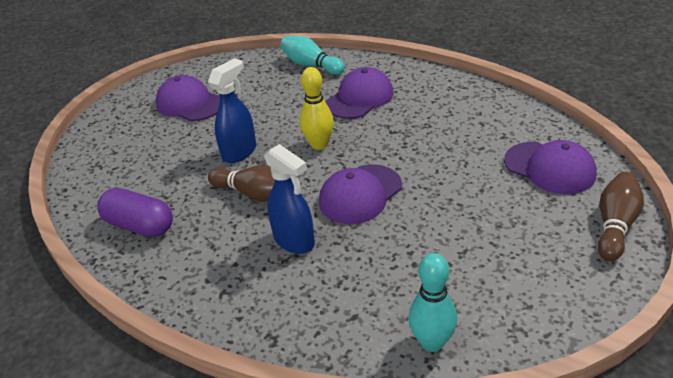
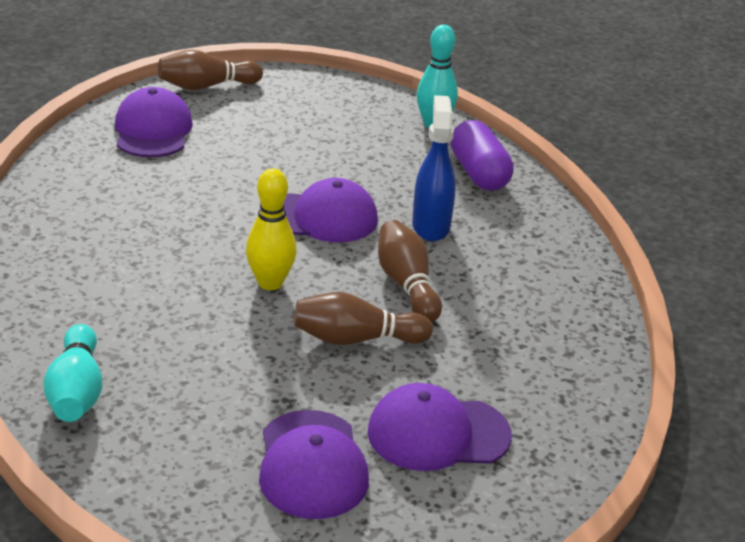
camera: 140 degrees left, 5 degrees down
purple capsule [97,188,173,237] -> purple capsule moved to [451,120,514,191]
blue spray bottle [208,58,256,163] -> brown bowling pin [294,292,433,345]
purple cap [325,67,394,119] -> purple cap moved to [367,383,512,471]

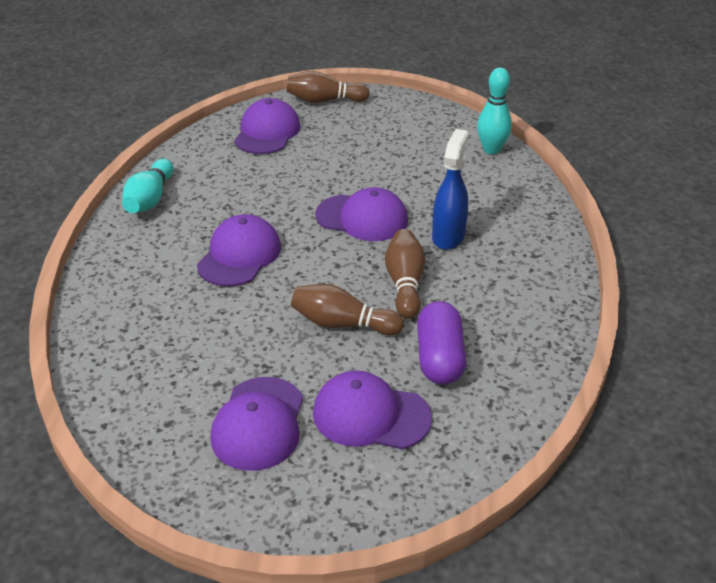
camera: 20 degrees right, 5 degrees up
turquoise bowling pin [43,324,103,422] -> turquoise bowling pin moved to [122,159,174,213]
yellow bowling pin [246,168,297,290] -> none
purple capsule [451,120,514,191] -> purple capsule moved to [417,301,466,385]
none -> purple cap [197,214,281,286]

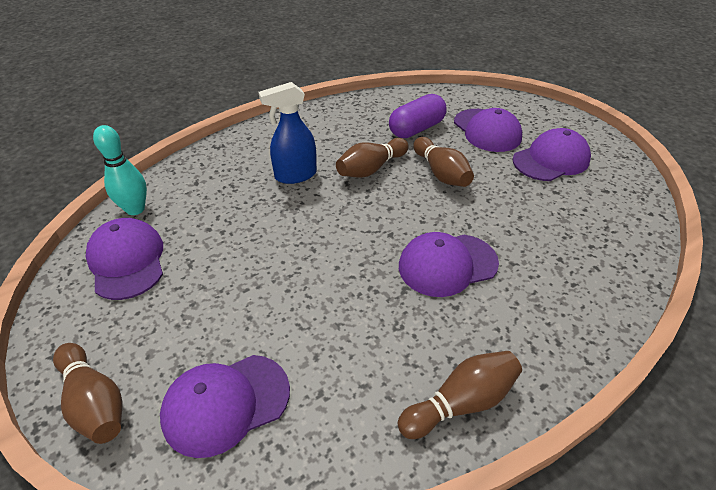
camera: 130 degrees left, 5 degrees up
turquoise bowling pin [122,159,174,213] -> brown bowling pin [398,351,522,439]
purple cap [315,187,408,241] -> purple cap moved to [85,218,163,300]

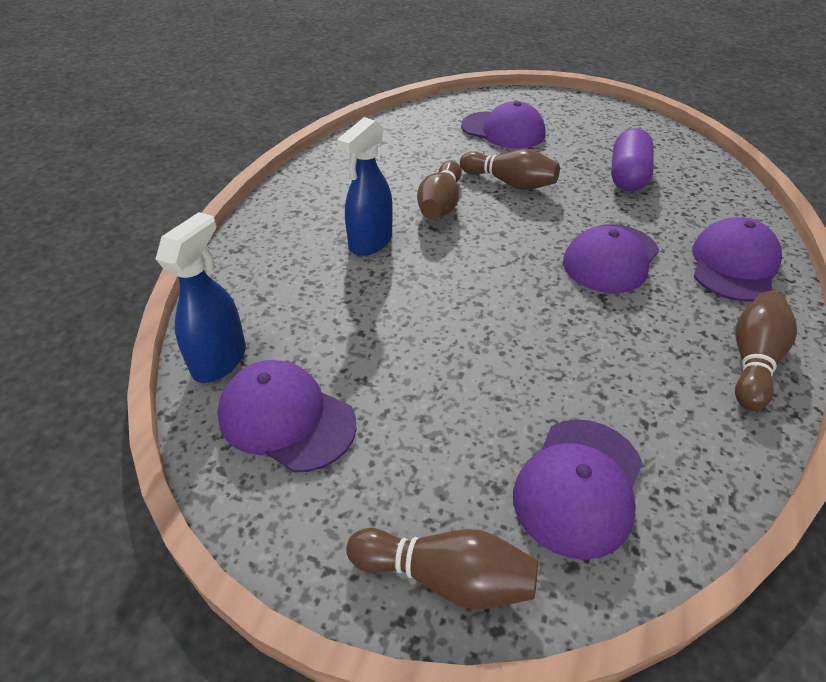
camera: 35 degrees left, 0 degrees up
turquoise bowling pin [93,125,147,215] -> blue spray bottle [156,212,246,383]
purple capsule [389,94,447,138] -> purple capsule moved to [611,128,654,191]
purple cap [513,128,591,181] -> purple cap moved to [692,217,782,302]

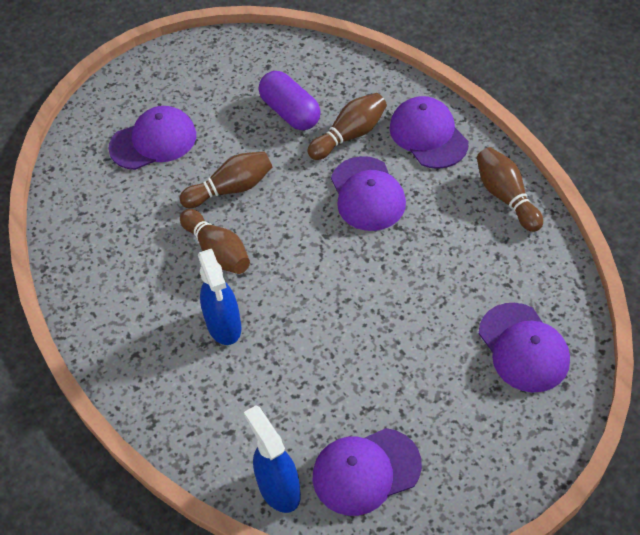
camera: 50 degrees left, 10 degrees up
brown bowling pin [346,528,538,609] -> brown bowling pin moved to [307,93,387,160]

